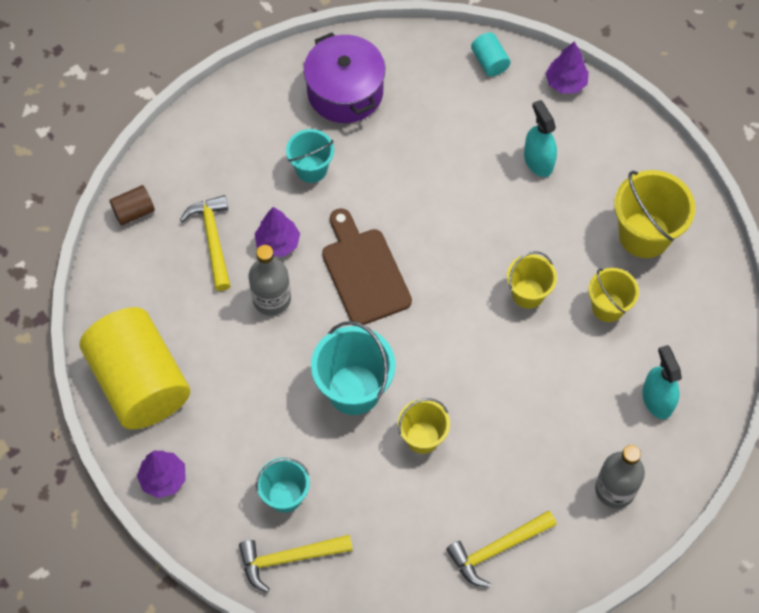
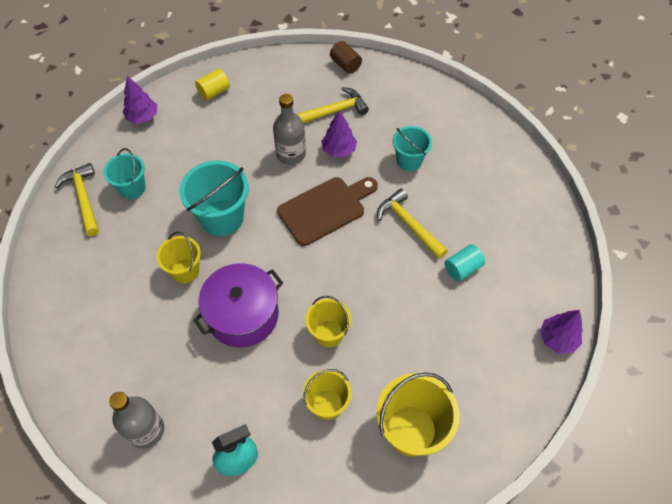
camera: 80 degrees right, 5 degrees down
yellow cylinder [80,307,190,430] -> yellow cylinder [195,69,230,101], size x0.40
purple pot [304,33,385,123] -> purple pot moved to [193,263,283,348]
yellow hammer [446,511,557,587] -> yellow hammer moved to [377,188,448,259]
turquoise cylinder [471,32,511,77] -> turquoise cylinder moved to [444,244,485,282]
turquoise spray bottle [524,100,557,177] -> none

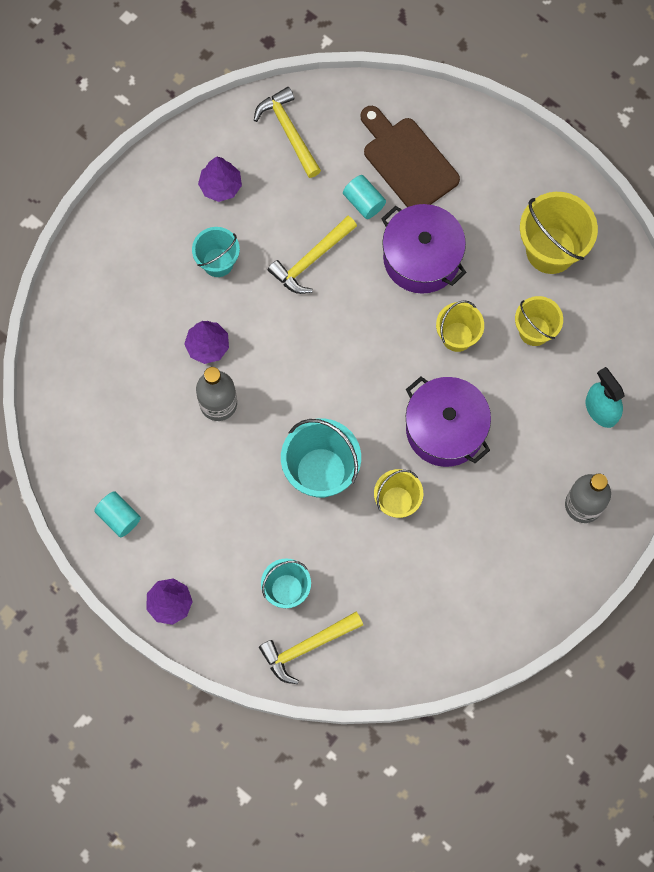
camera: 95 degrees left, 15 degrees up
yellow cylinder [195,69,230,101] -> turquoise cylinder [94,491,141,537]
brown cutting board [277,177,378,246] -> brown cutting board moved to [361,106,460,207]
yellow hammer [297,87,369,123] -> yellow hammer moved to [254,87,321,178]
brown cylinder [330,41,362,74] -> none
purple tree [540,310,583,354] -> purple tree moved to [198,156,242,202]
none -> purple pot [382,204,467,294]

